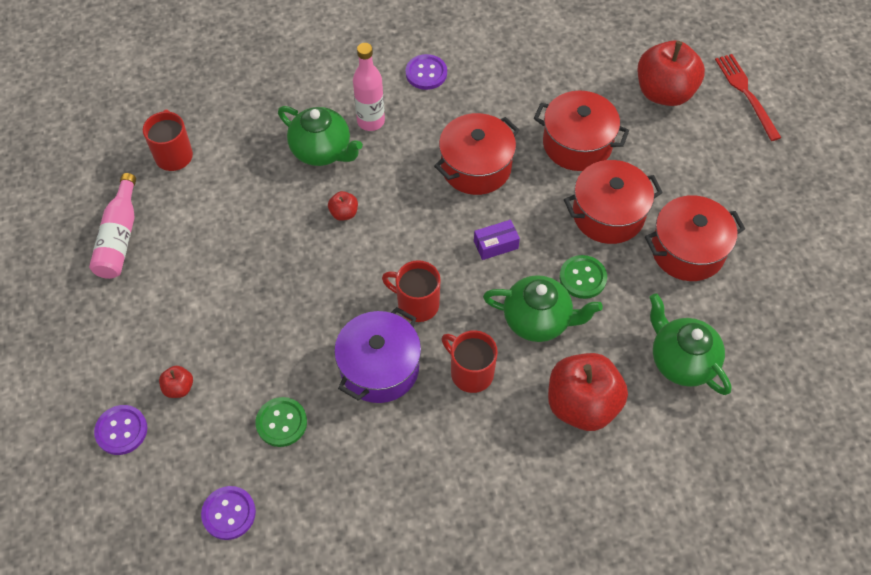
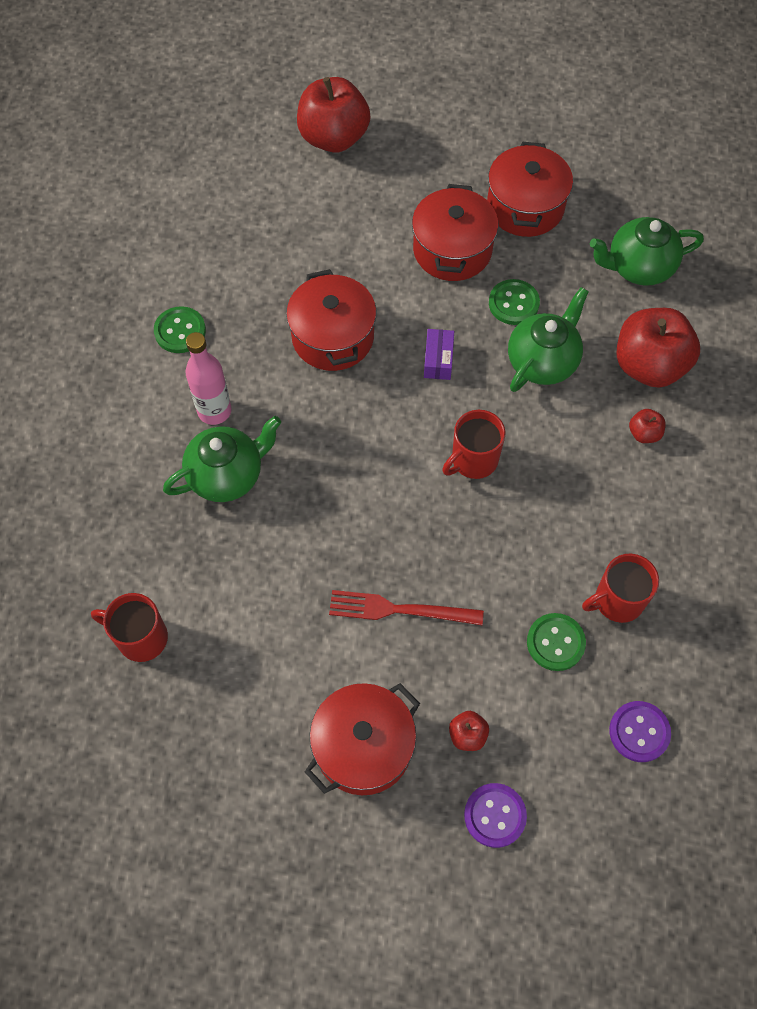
camera: 65 degrees left, 5 degrees up
pink bottle [89,173,136,279] -> none
red apple [328,191,358,221] -> red apple moved to [629,409,666,443]
purple pot [334,307,421,403] -> none
purple button [406,54,447,90] -> green button [154,306,206,353]
red mug [442,330,498,393] -> red mug moved to [582,554,659,623]
red pot [534,91,630,171] -> red pot moved to [305,683,420,795]
red fork [715,54,781,141] -> red fork moved to [329,590,484,625]

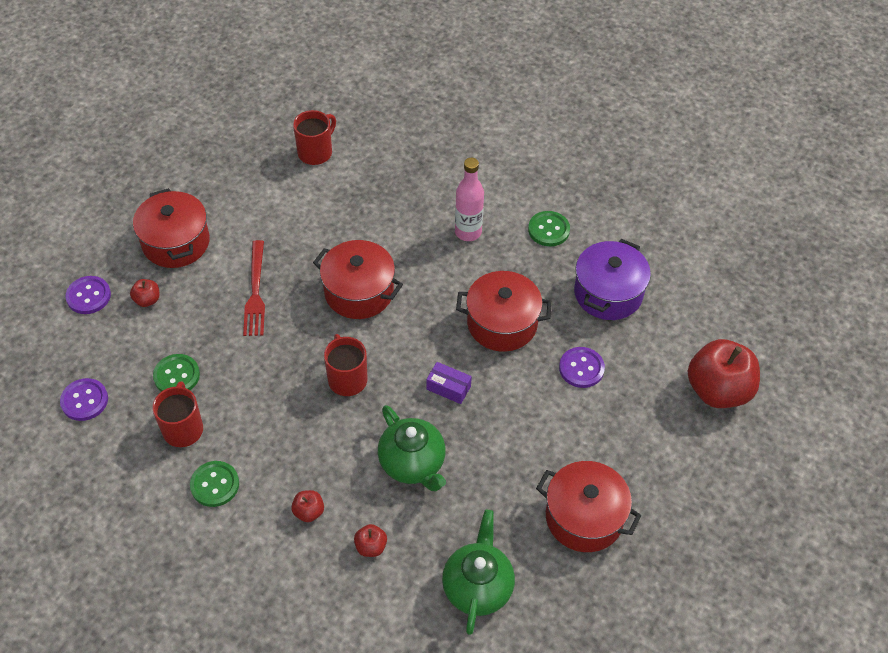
camera: 110 degrees right, 10 degrees down
green teapot [163,416,281,502] -> none
red fork [329,590,484,625] -> red fork turned 150 degrees clockwise [243,240,265,336]
red pot [412,184,498,281] -> red pot moved to [313,240,403,319]
green button [489,279,540,325] -> green button moved to [190,461,239,507]
red apple [617,308,700,388] -> red apple [354,524,387,557], size x0.43
none -> purple button [559,347,605,388]
none -> purple pot [574,239,651,320]

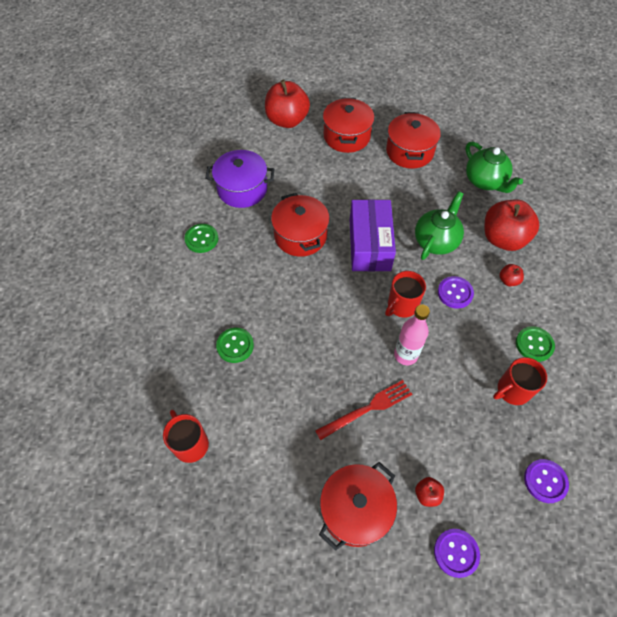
camera: 115 degrees left, 5 degrees up
green button [153,354,200,392] -> green button moved to [216,328,254,363]
red mug [293,110,336,165] -> red mug turned 45 degrees clockwise [163,410,209,463]
red pot [313,240,403,319] -> red pot moved to [323,98,374,153]
red apple [354,524,387,557] -> red apple [484,199,539,251], size x2.32
purple box [426,362,472,404] -> purple box [350,199,396,272], size x2.24
green teapot [442,510,515,635] -> green teapot turned 105 degrees counterclockwise [466,141,523,193]
pink bottle [455,158,484,241] -> pink bottle moved to [394,305,430,365]
purple button [559,347,605,388] -> purple button moved to [438,276,474,309]

